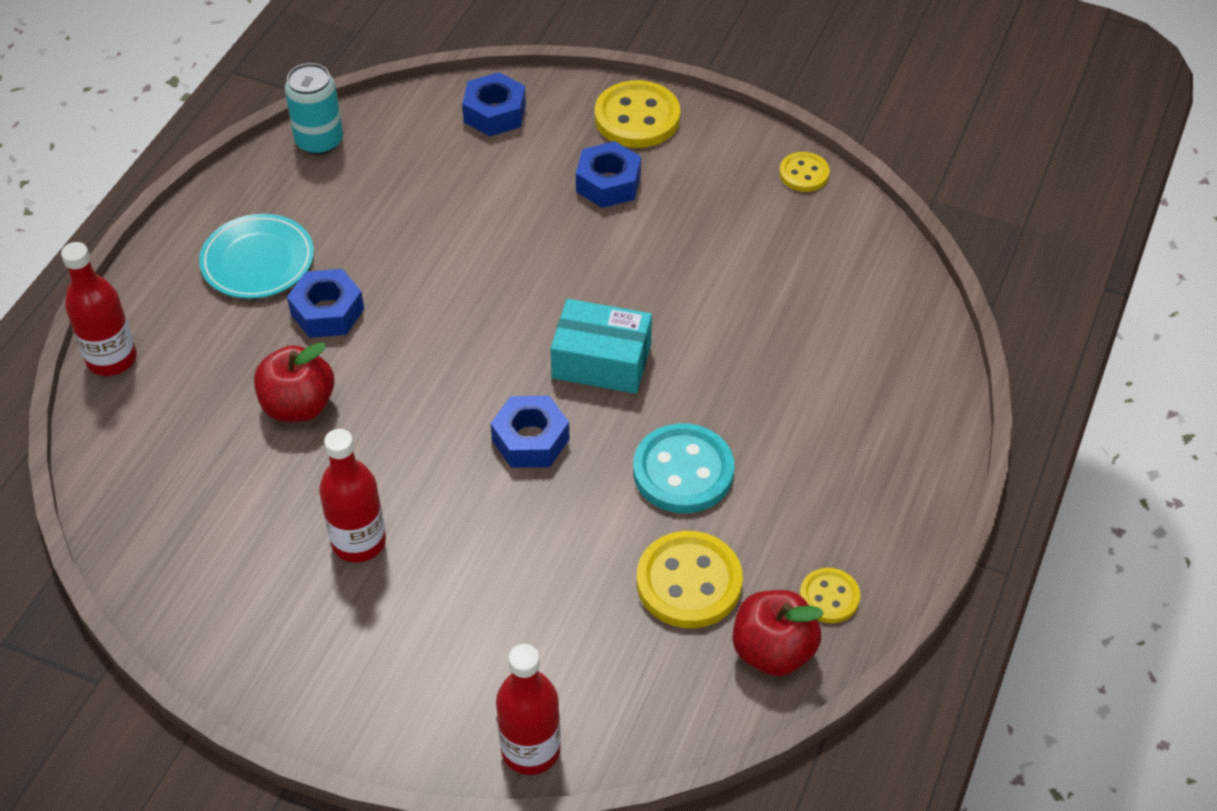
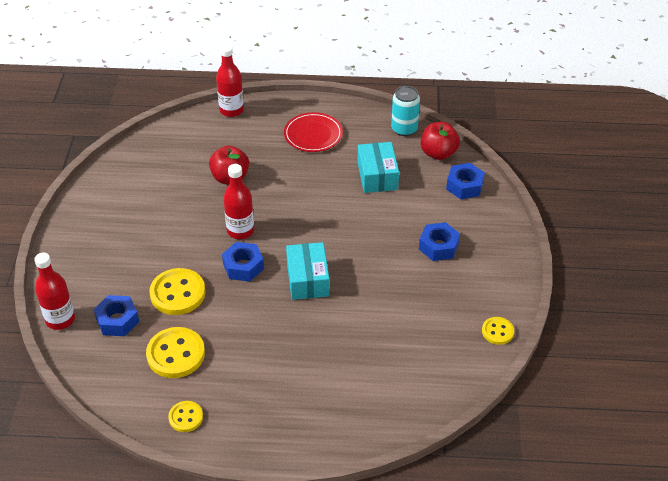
camera: 70 degrees right, 5 degrees down
turquoise plate [199,214,314,299] -> red plate [284,112,343,152]
blue nut [287,269,364,338] -> blue nut moved to [94,295,139,336]
red bottle [319,429,386,563] -> red bottle moved to [223,164,254,239]
yellow button [595,80,680,148] -> yellow button moved to [149,268,206,315]
turquoise button [633,423,734,513] -> none
red apple [733,590,824,676] -> red apple moved to [421,122,460,160]
none -> turquoise box [358,142,399,193]

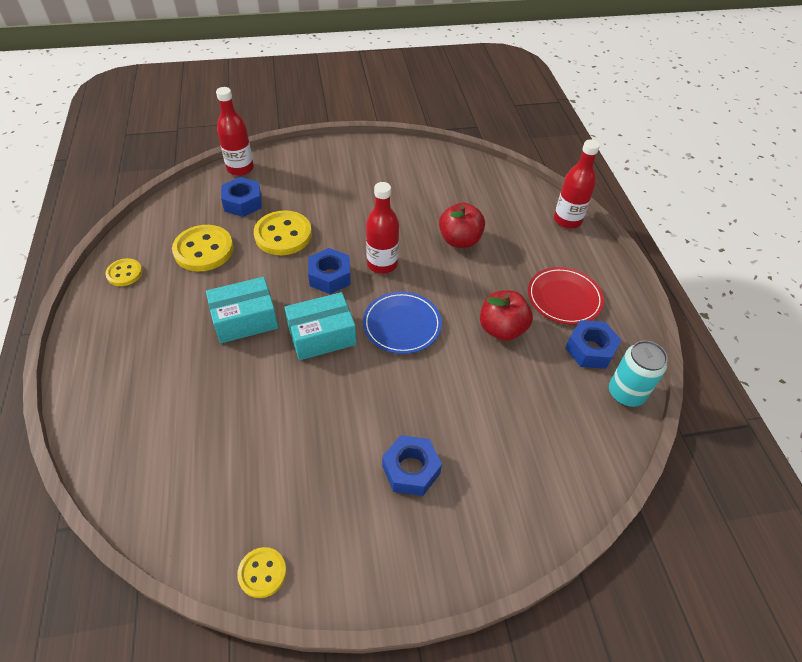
camera: 75 degrees right, 5 degrees up
turquoise box [358,142,399,193] -> turquoise box moved to [206,277,278,343]
red apple [421,122,460,160] -> red apple moved to [480,290,533,341]
blue nut [446,163,485,199] -> blue nut moved to [565,320,622,369]
none -> blue plate [363,292,442,354]

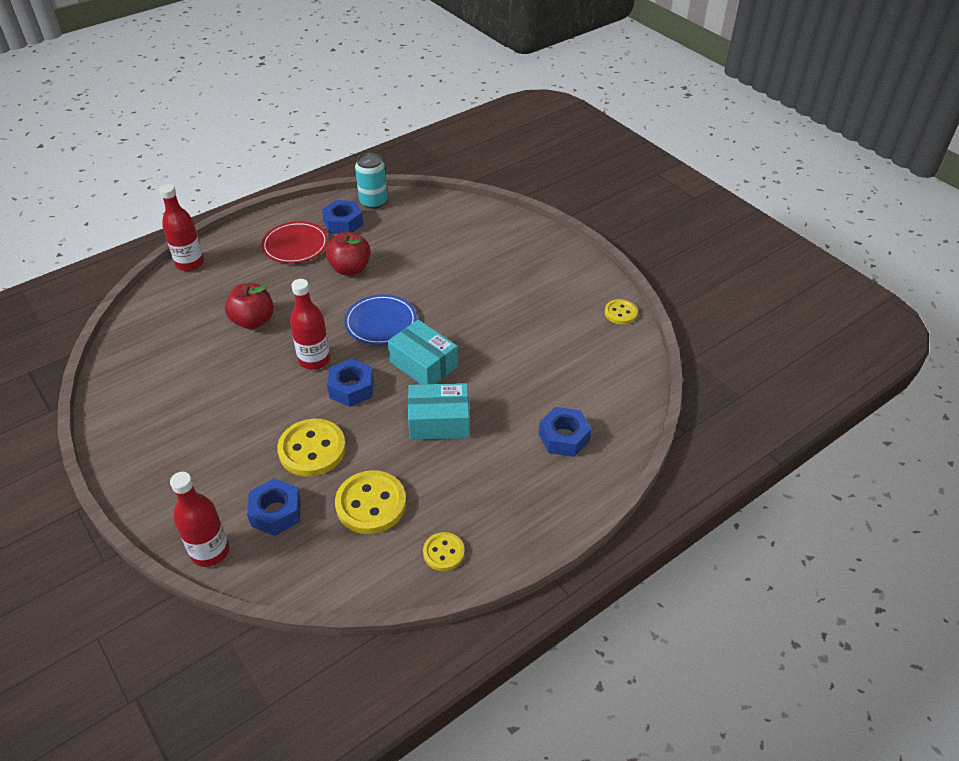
camera: 115 degrees left, 5 degrees down
turquoise box [206,277,278,343] -> turquoise box turned 45 degrees counterclockwise [408,383,470,440]
blue nut [382,435,442,496] -> blue nut moved to [539,407,591,457]

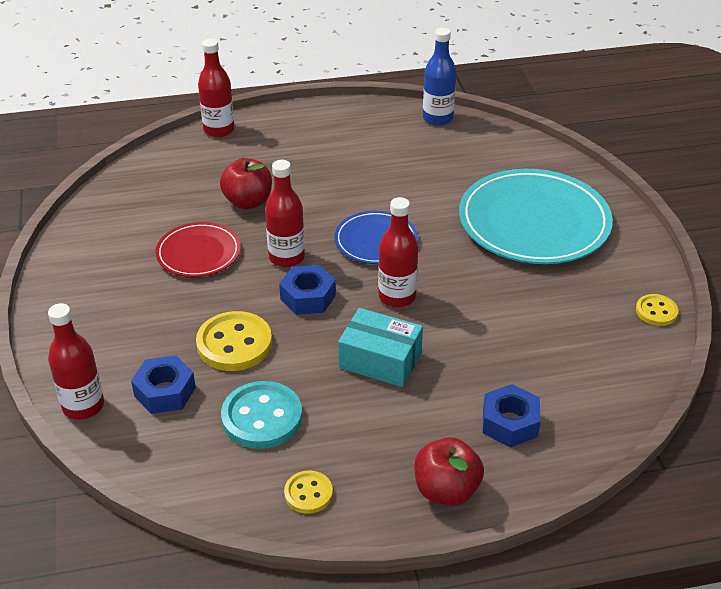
camera: 25 degrees right, 5 degrees down
red plate [261,221,328,263] -> red plate moved to [155,222,241,277]
blue nut [322,200,363,234] -> none
red apple [326,232,371,275] -> red apple moved to [414,437,484,506]
yellow button [335,470,406,534] -> turquoise button [221,381,302,449]
turquoise can [355,153,388,209] -> blue bottle [423,28,456,125]
turquoise box [388,320,458,384] -> red bottle [378,197,418,308]
none -> turquoise plate [459,169,613,264]

